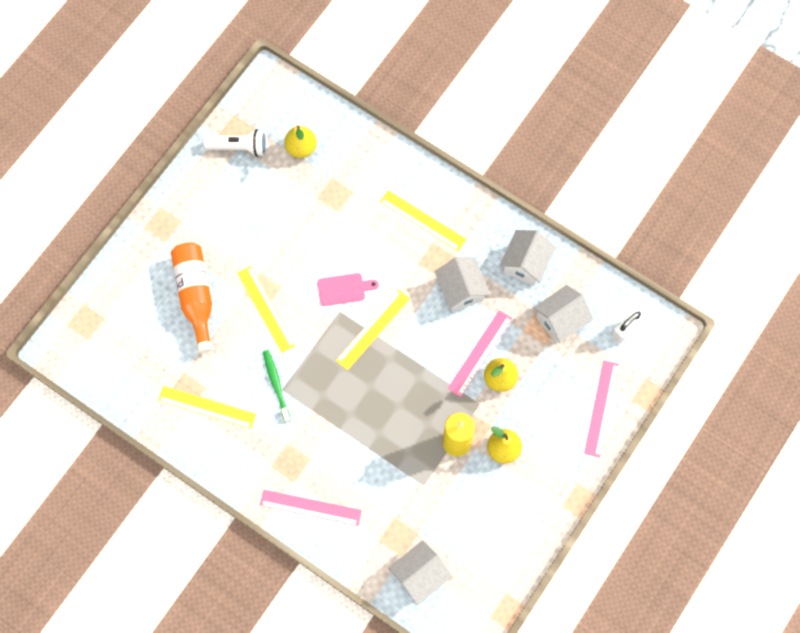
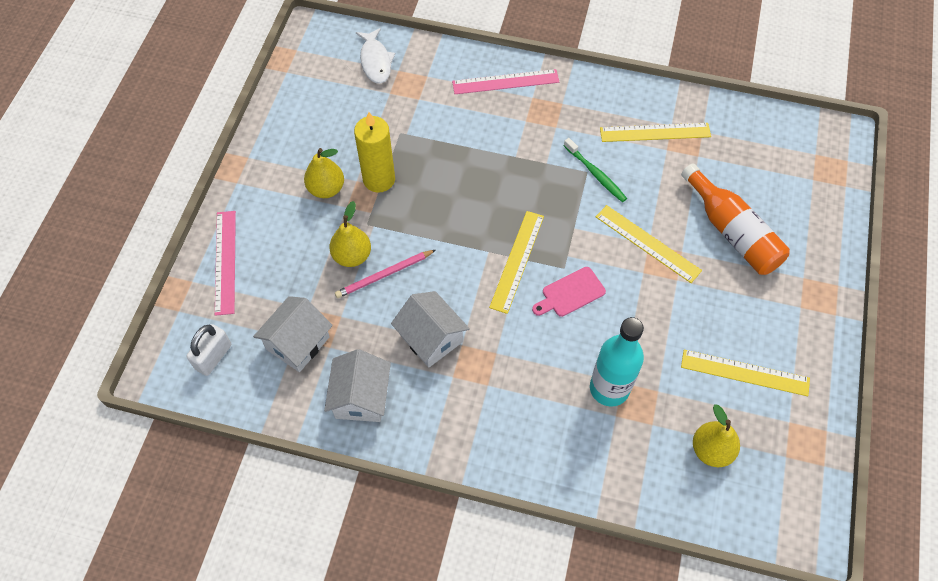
camera: 160 degrees right, 10 degrees down
white flashlight [204,129,267,157] -> none
yellow ruler [380,190,466,251] -> yellow ruler moved to [681,350,810,396]
white house [388,540,452,605] -> white fish [356,28,395,84]
pink ruler [448,310,512,397] -> pink pencil [335,250,435,298]
none -> turquoise bottle [590,317,644,407]

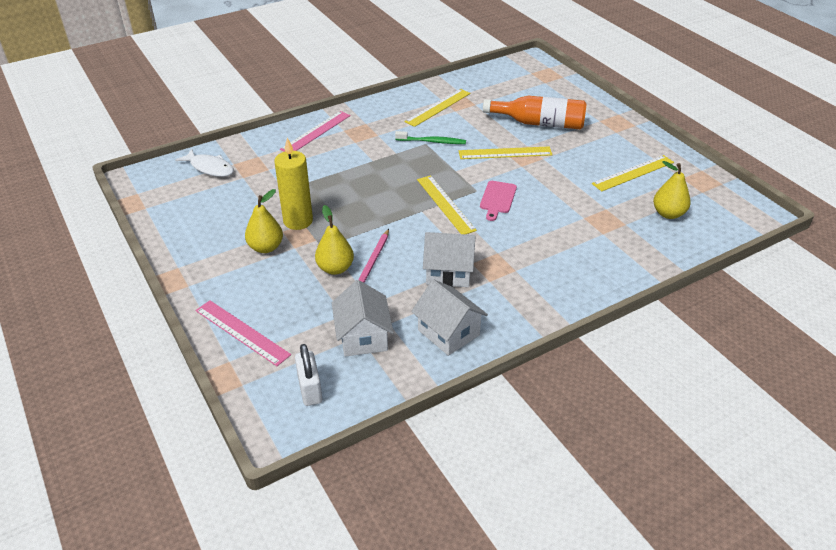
camera: 45 degrees left, 20 degrees down
turquoise bottle [590,317,644,407] -> none

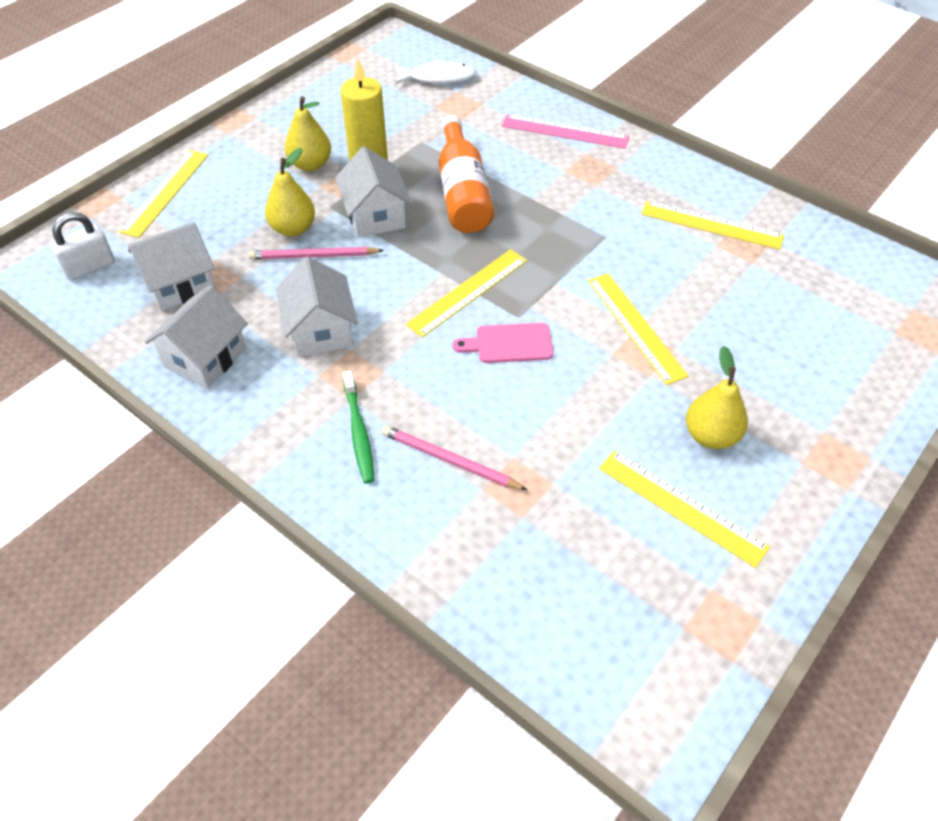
camera: 70 degrees right, 10 degrees up
white fish [175,149,234,177] -> white fish turned 105 degrees counterclockwise [395,60,477,85]
pink ruler [196,300,291,366] -> yellow ruler [120,150,208,238]
green toothbrush [395,131,466,144] -> green toothbrush moved to [343,370,375,484]
orange bottle [483,96,587,129] -> orange bottle moved to [439,115,494,233]
yellow pear [653,161,691,219] -> yellow pear moved to [686,346,748,449]
none -> white house [335,146,412,238]
none -> pink pencil [382,425,527,490]

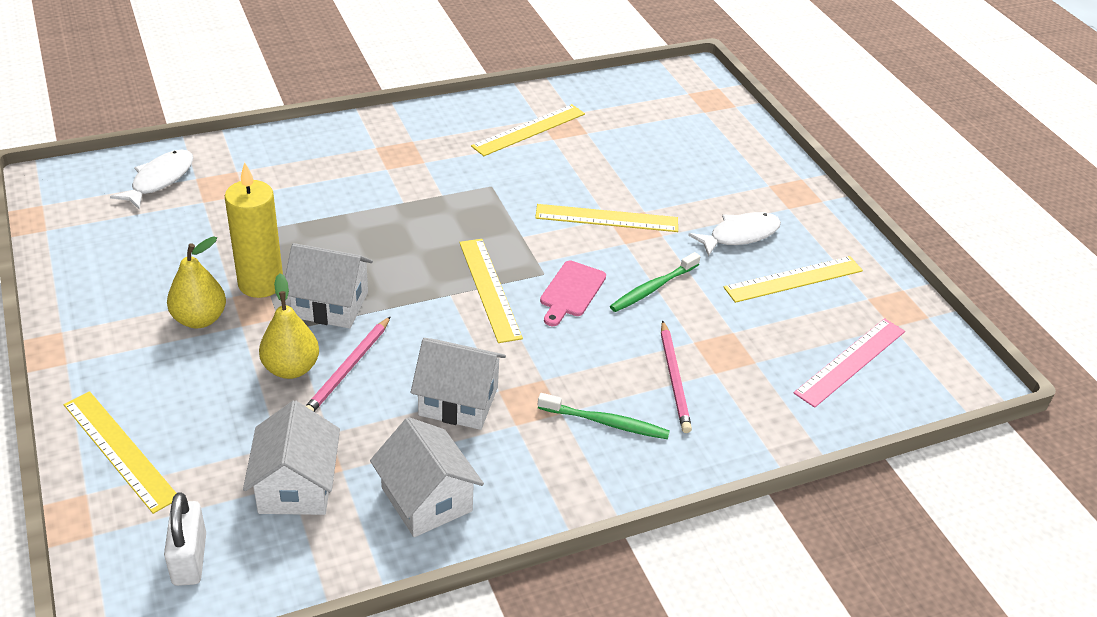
camera: 65 degrees left, 10 degrees down
pink pencil [382,425,527,490] -> pink pencil turned 60 degrees counterclockwise [661,320,692,433]
orange bottle [439,115,494,233] -> none
pink ruler [502,114,629,149] -> pink ruler moved to [794,318,905,408]
yellow pear [686,346,748,449] -> white fish [688,212,781,256]
none -> green toothbrush [610,252,700,312]

